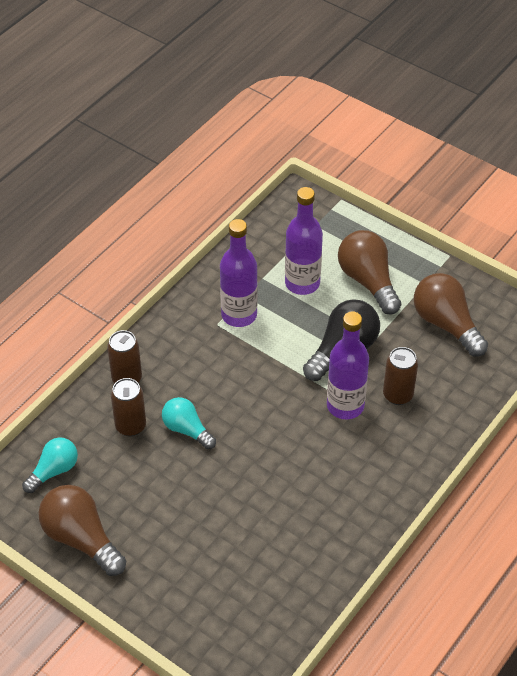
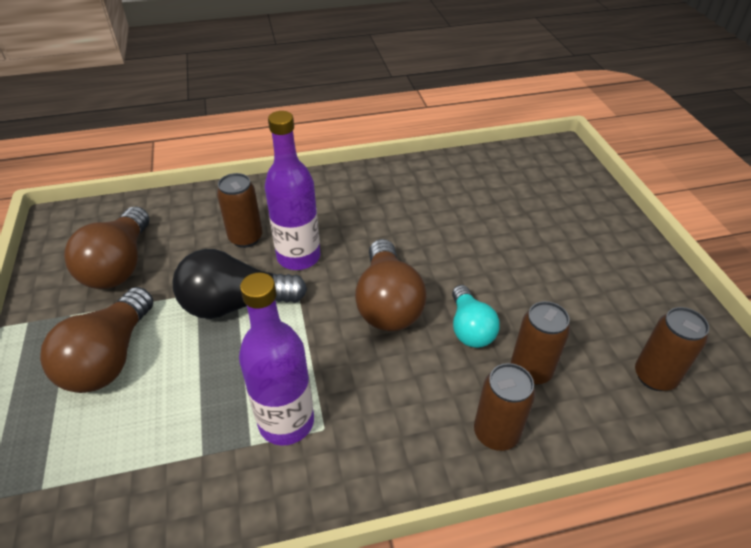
camera: 140 degrees left, 5 degrees down
turquoise light bulb [22,437,78,493] -> brown can [635,307,709,391]
brown light bulb [38,485,126,576] -> brown light bulb moved to [355,239,427,331]
purple bottle [285,187,323,295] -> none

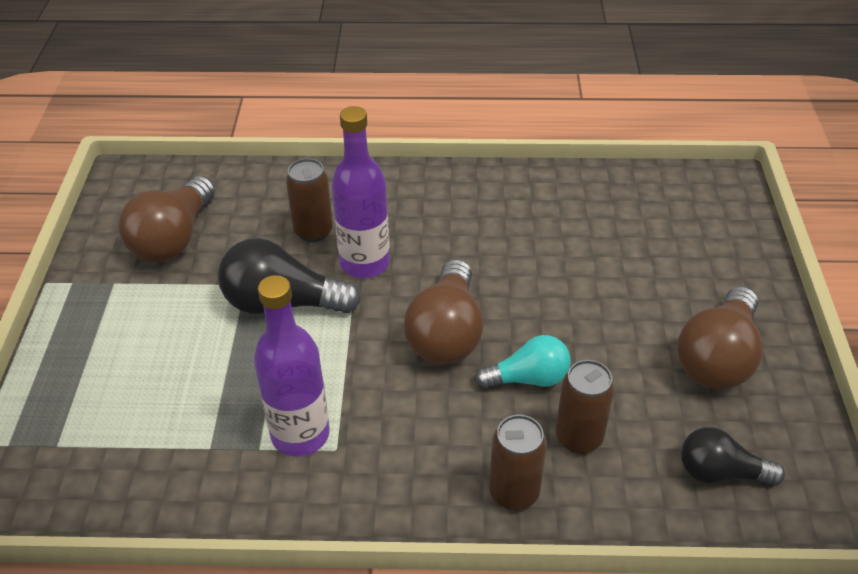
camera: 15 degrees right, 0 degrees up
brown light bulb [40,287,153,393] -> brown light bulb moved to [677,286,763,389]
turquoise light bulb [452,285,500,348] -> turquoise light bulb turned 105 degrees counterclockwise [475,335,571,389]
brown can [635,307,709,391] -> black light bulb [681,427,785,486]

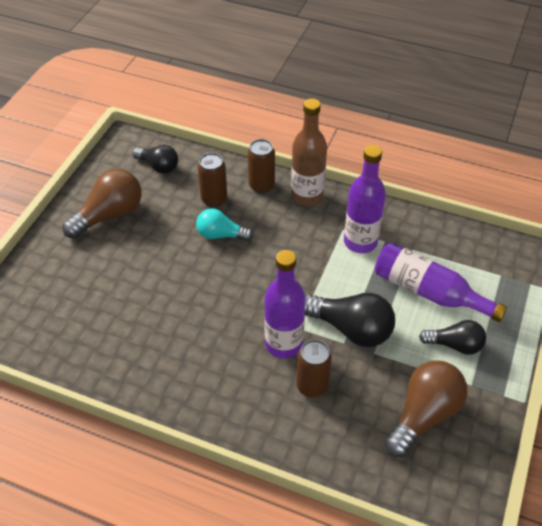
camera: 160 degrees left, 5 degrees up
brown light bulb [404,259,484,364] -> none
none -> brown bottle [291,99,327,206]
none -> purple bottle [375,242,507,322]
none -> black light bulb [419,320,486,355]

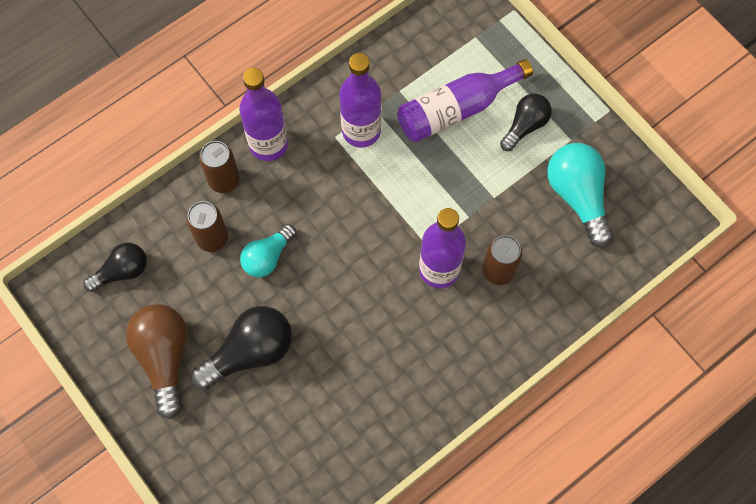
camera: 60 degrees left, 20 degrees up
brown bottle [291,99,327,206] -> purple bottle [239,68,288,161]
black light bulb [305,293,395,347] -> black light bulb moved to [191,306,292,390]
brown light bulb [385,361,467,457] -> turquoise light bulb [547,143,613,248]

